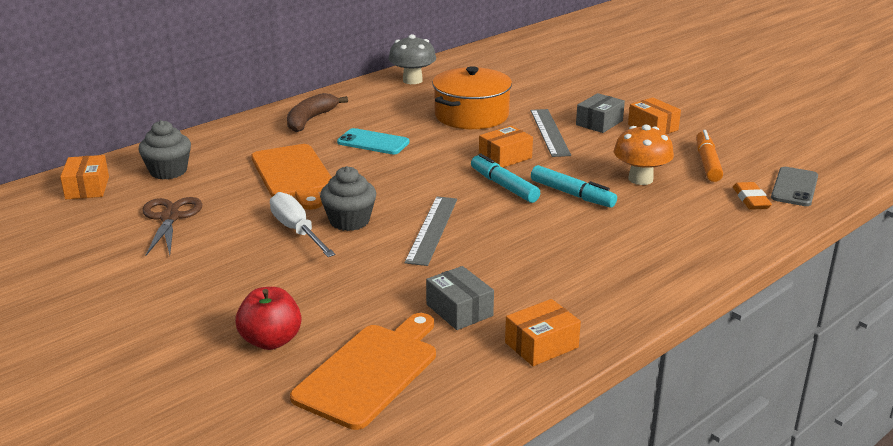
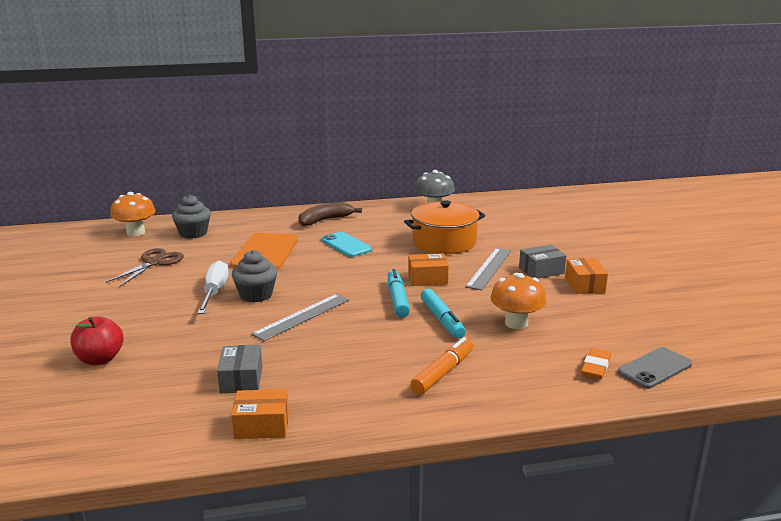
camera: 30 degrees right, 5 degrees down
orange box [60,155,109,199] -> orange mushroom [110,192,155,236]
orange cutting board [290,313,436,430] -> none
orange marker [696,130,723,182] -> orange marker moved to [410,337,473,394]

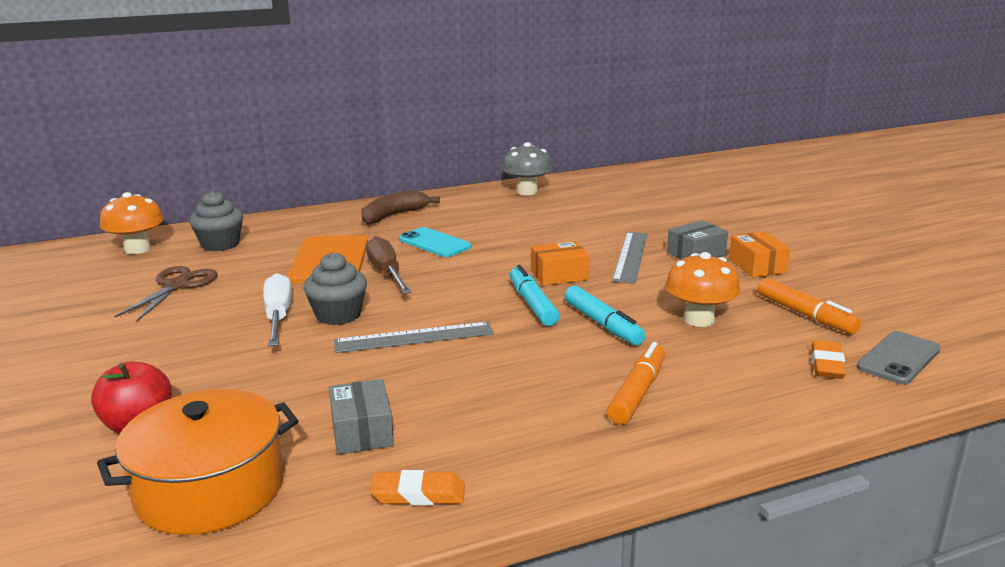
camera: 10 degrees left, 0 degrees up
orange box [231,389,289,439] -> orange eraser [370,470,465,505]
grey ruler [251,294,349,341] -> grey ruler turned 45 degrees clockwise [334,322,494,353]
orange pot [404,200,485,254] -> orange pot moved to [97,389,298,535]
none -> brown screwdriver [366,236,412,294]
none -> orange marker [758,278,861,334]

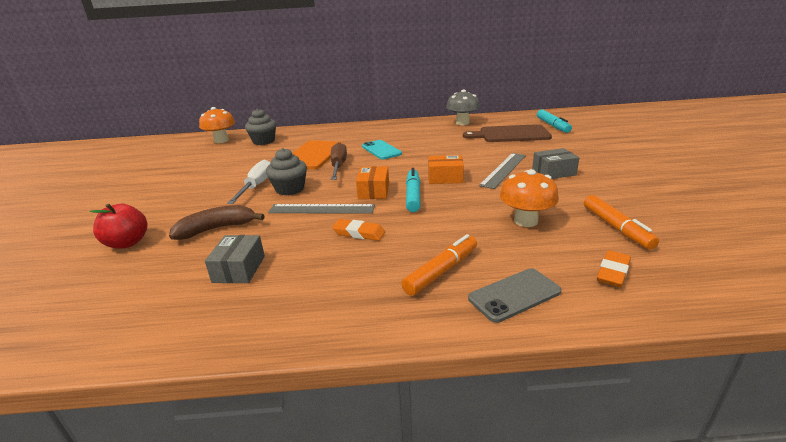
camera: 20 degrees right, 5 degrees up
orange pot [97,389,298,535] -> none
brown scissors [114,266,218,321] -> none
brown banana [362,190,440,225] -> brown banana moved to [169,205,265,240]
orange eraser [370,470,465,505] -> orange eraser moved to [332,219,385,241]
turquoise marker [565,286,646,345] -> turquoise marker moved to [537,109,572,133]
orange box [729,232,791,277] -> orange box moved to [356,166,389,199]
grey phone [857,331,941,385] -> grey phone moved to [468,268,562,323]
none -> brown cutting board [463,124,552,142]

